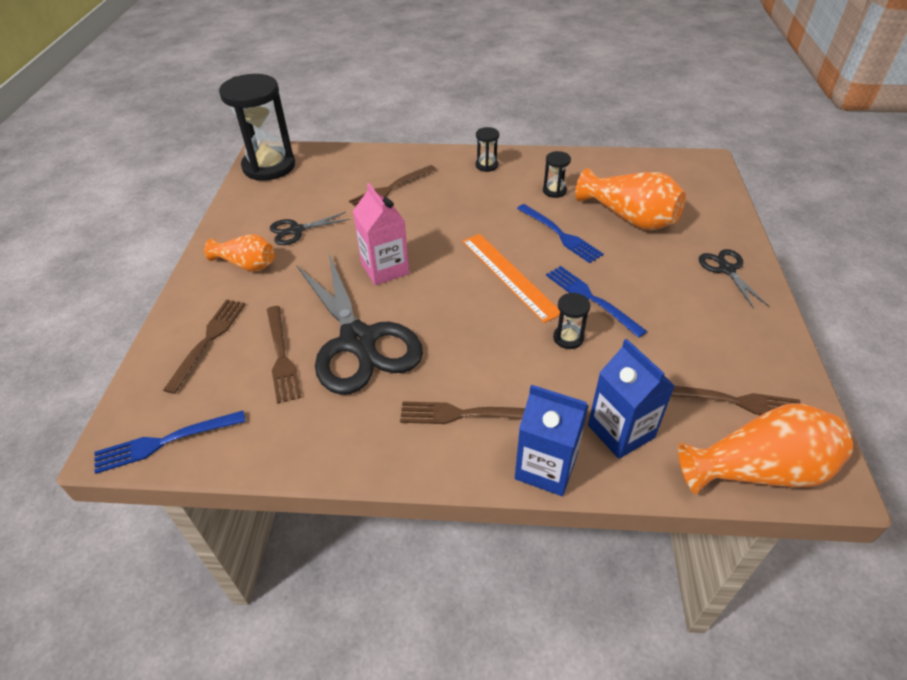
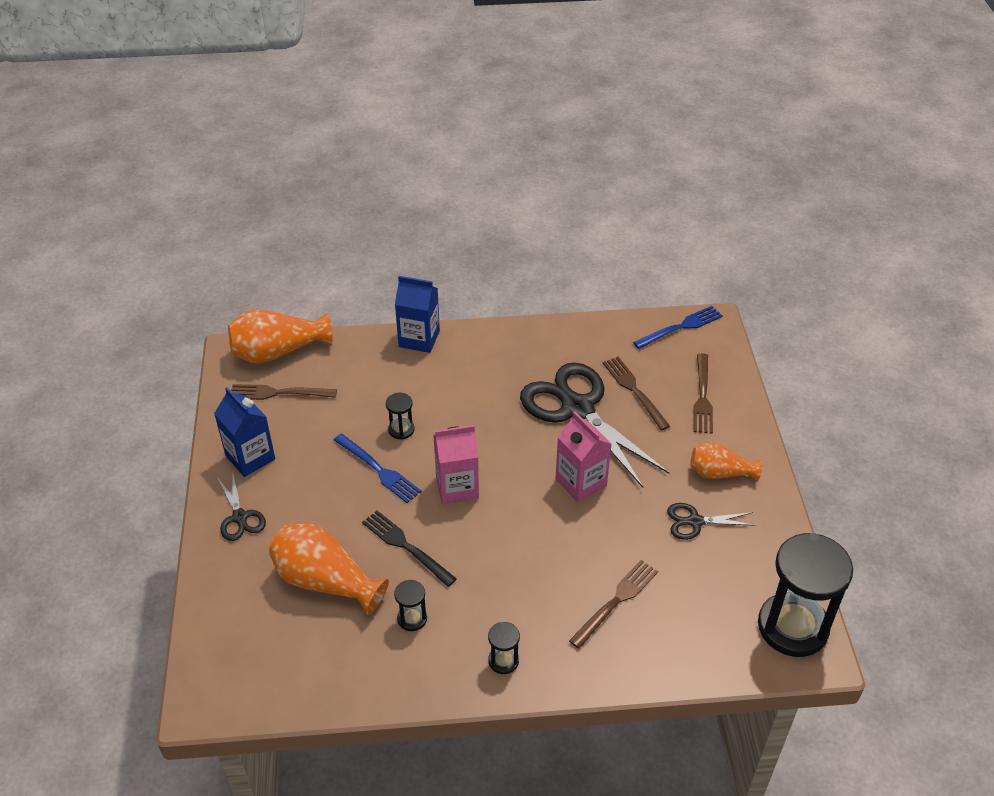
camera: 170 degrees right, 0 degrees up
black scissors [270,212,350,245] -> black scissors turned 150 degrees counterclockwise [667,503,756,540]
brown fork [400,401,525,424] -> none
orange ruler [462,234,560,323] -> pink carton [433,425,479,504]
blue fork [517,204,604,263] -> black fork [362,511,457,587]
blue carton [588,339,675,459] -> blue carton moved to [214,387,275,477]

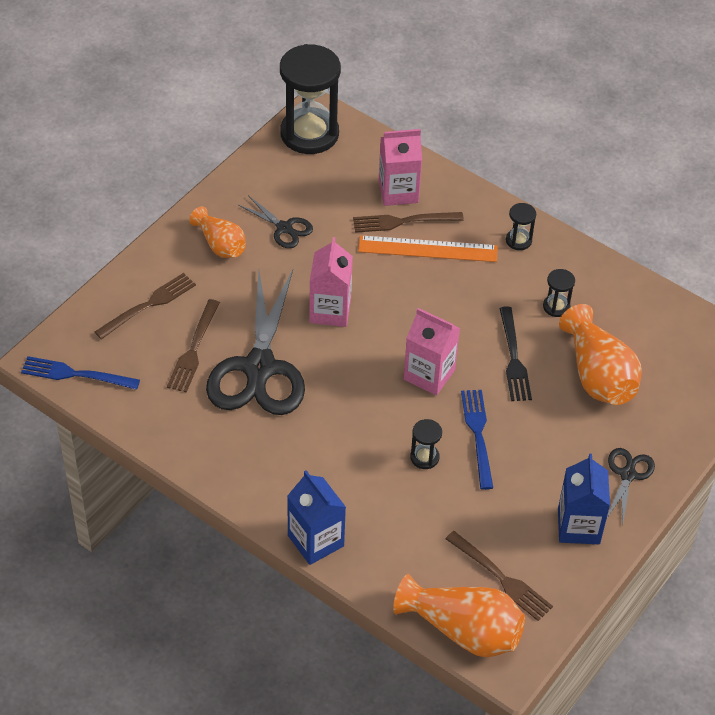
camera: 140 degrees left, 5 degrees up
none -> orange ruler [358,235,498,262]
none -> pink carton [378,129,422,206]

